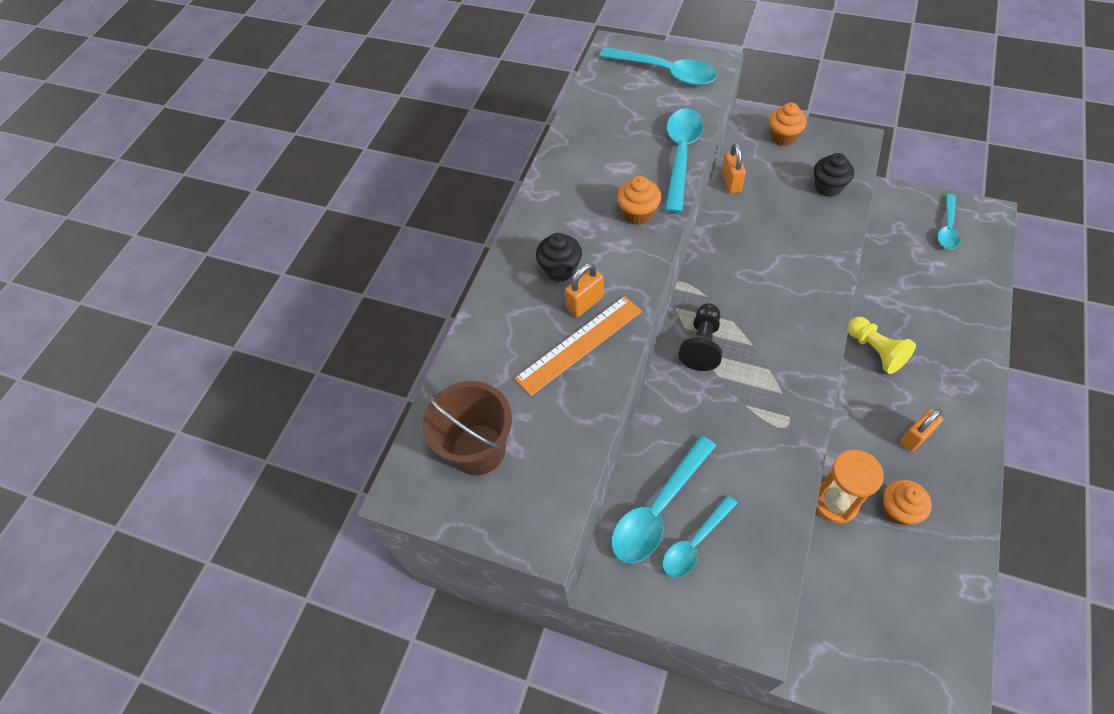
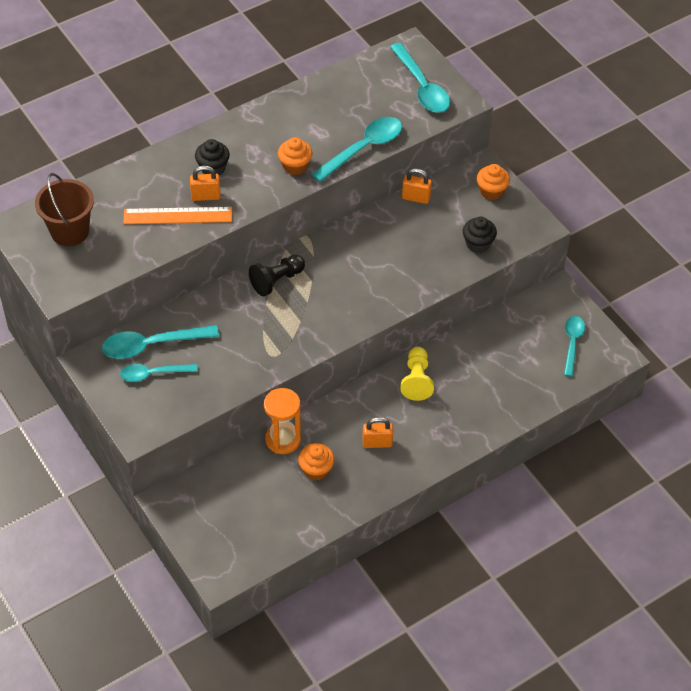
camera: 30 degrees right, 5 degrees down
orange padlock [722,143,746,194] -> orange padlock turned 75 degrees clockwise [402,168,432,204]
turquoise spoon [937,194,960,249] -> turquoise spoon turned 135 degrees clockwise [564,316,585,377]

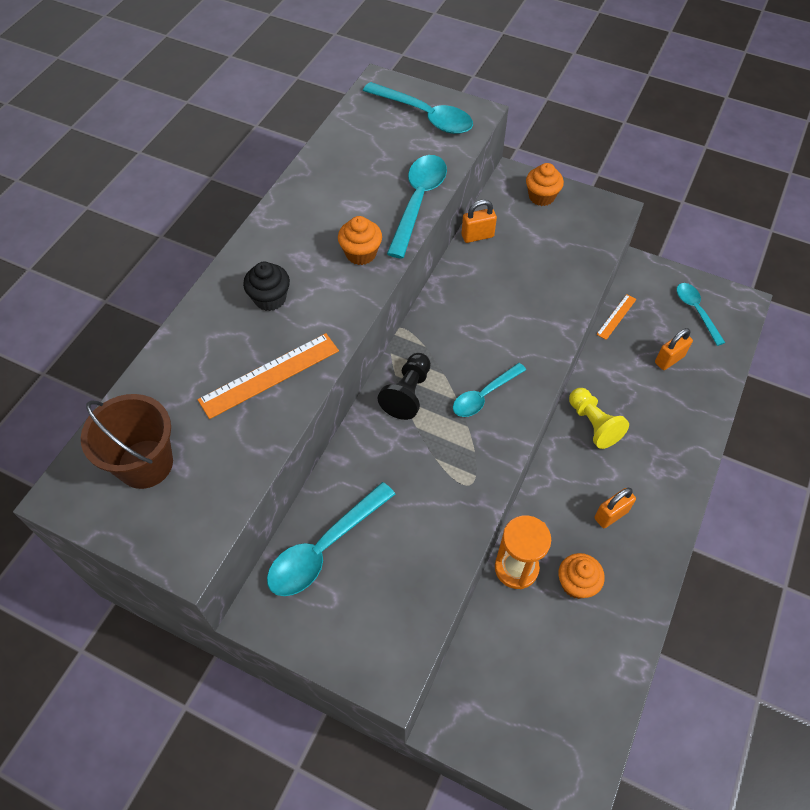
camera: 30 degrees left, 5 degrees up
turquoise spoon [120,364,198,382] -> turquoise spoon moved to [453,363,526,417]
orange padlock [190,165,221,201] -> orange padlock moved to [655,328,693,370]
black cupcake [463,217,497,253] -> none
none -> orange ruler [596,294,636,340]

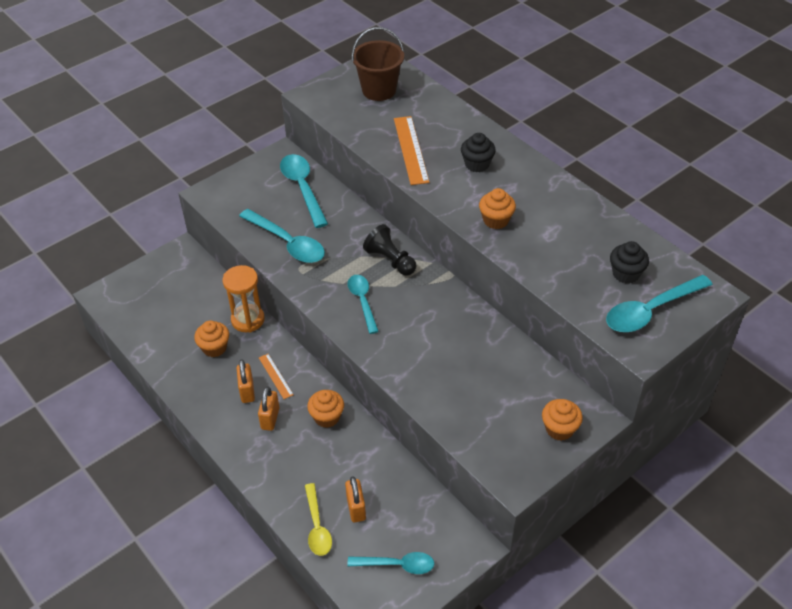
camera: 115 degrees right, 10 degrees down
turquoise spoon [387,155,447,259] -> turquoise spoon moved to [239,209,325,263]
orange padlock [461,200,497,243] -> orange padlock moved to [258,387,279,431]
yellow pawn [569,388,629,449] -> orange cupcake [307,390,344,428]
orange ruler [596,294,636,340] -> orange ruler moved to [259,354,294,399]
none -> yellow spoon [305,483,332,556]
none -> black cupcake [610,241,649,284]

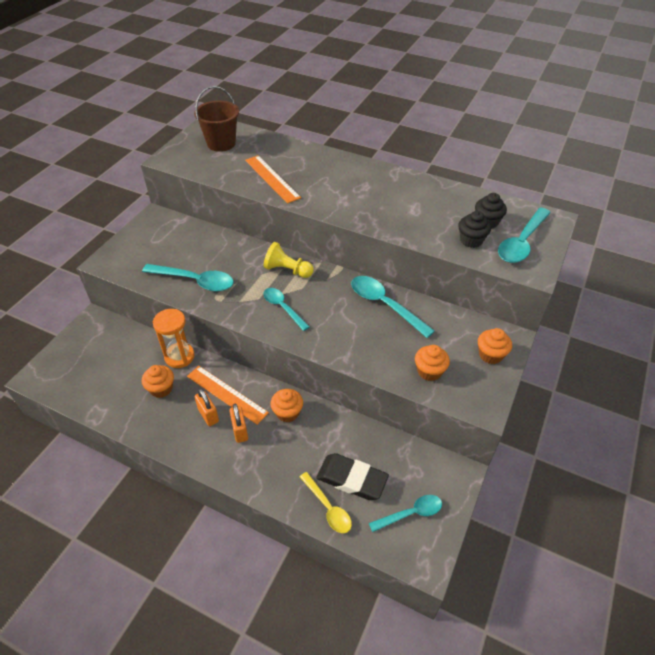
camera: 25 degrees left, 0 degrees up
orange ruler [259,354,294,399] -> orange ruler [187,366,269,425], size x1.79
turquoise spoon [280,154,328,228] -> turquoise spoon moved to [351,276,435,338]
orange padlock [345,477,366,522] -> black eraser [316,453,389,500]
black pawn [363,224,416,275] -> yellow pawn [264,242,314,278]
black cupcake [461,133,496,172] -> black cupcake moved to [458,211,491,248]
orange cupcake [479,188,516,229] -> orange cupcake moved to [415,345,450,381]

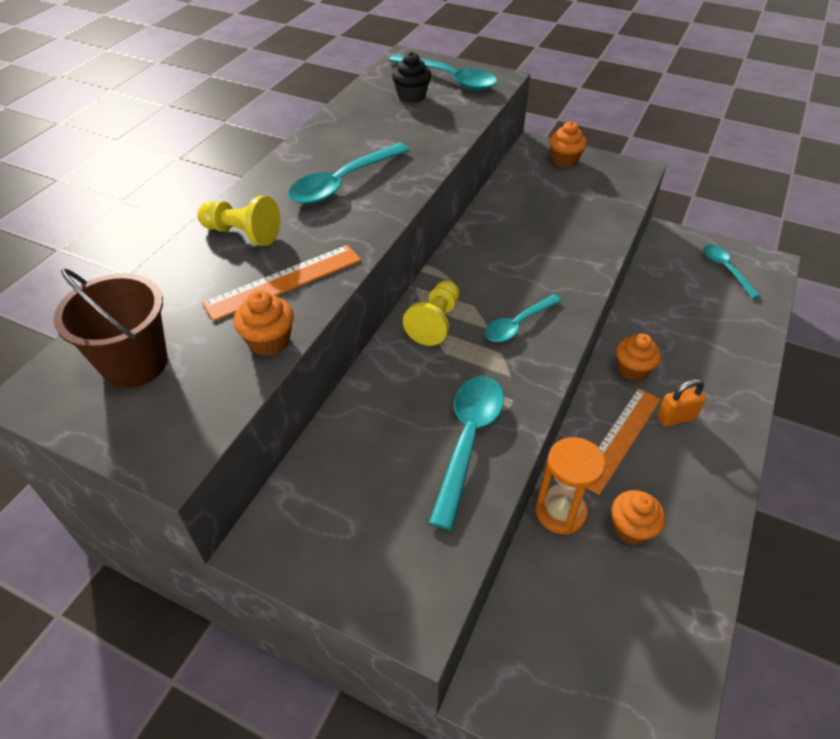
camera: 90 degrees left, 0 degrees up
orange padlock [195,388,219,426] -> none
yellow spoon [300,472,352,533] -> none
black eraser [316,453,389,500] -> none
turquoise spoon [351,276,435,338] -> turquoise spoon moved to [288,143,410,204]
orange cupcake [415,345,450,381] -> orange cupcake moved to [234,290,294,356]
black cupcake [458,211,491,248] -> none
none -> yellow pawn [197,196,280,246]

